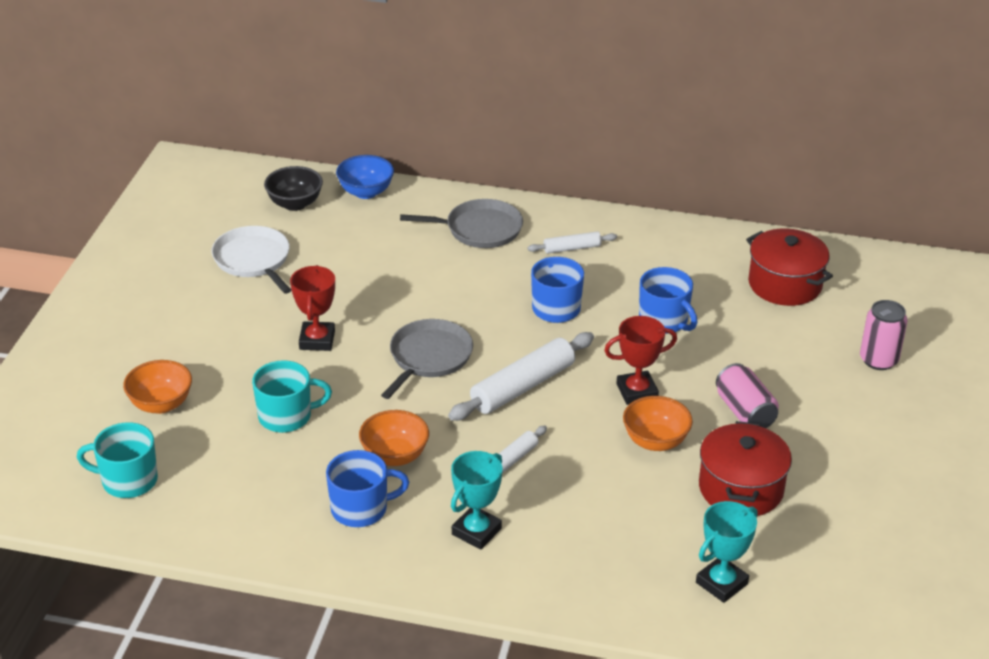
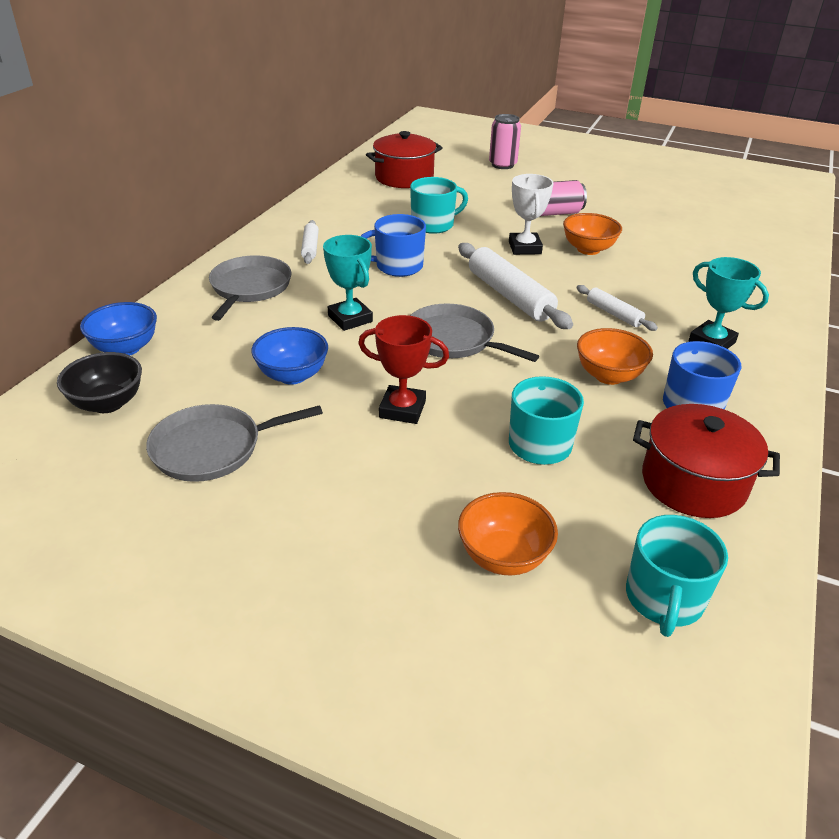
camera: 80 degrees left, 0 degrees up
white pan [211,226,291,294] -> grey pan [146,404,323,482]
red trophy [604,316,677,405] -> white trophy [509,174,554,255]
blue mug [639,267,697,334] -> turquoise mug [410,177,468,234]
turquoise trophy [696,501,758,603] -> turquoise trophy moved to [323,235,373,331]
red pot [699,421,792,516] -> red pot moved to [633,404,780,518]
none -> blue bowl [251,327,328,385]

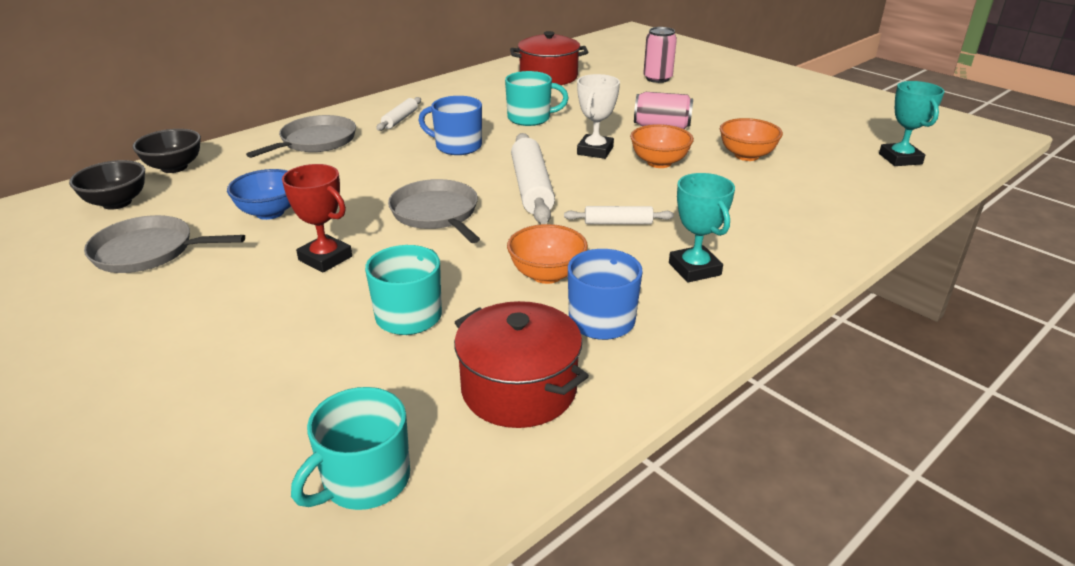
camera: 25 degrees right, 5 degrees down
blue bowl [80,302,157,355] -> black bowl [133,129,201,173]
turquoise trophy [323,235,373,331] -> turquoise trophy moved to [879,81,945,166]
orange bowl [458,492,558,575] -> orange bowl moved to [720,118,783,161]
white rolling pin [576,285,658,331] -> white rolling pin turned 75 degrees counterclockwise [564,206,674,224]

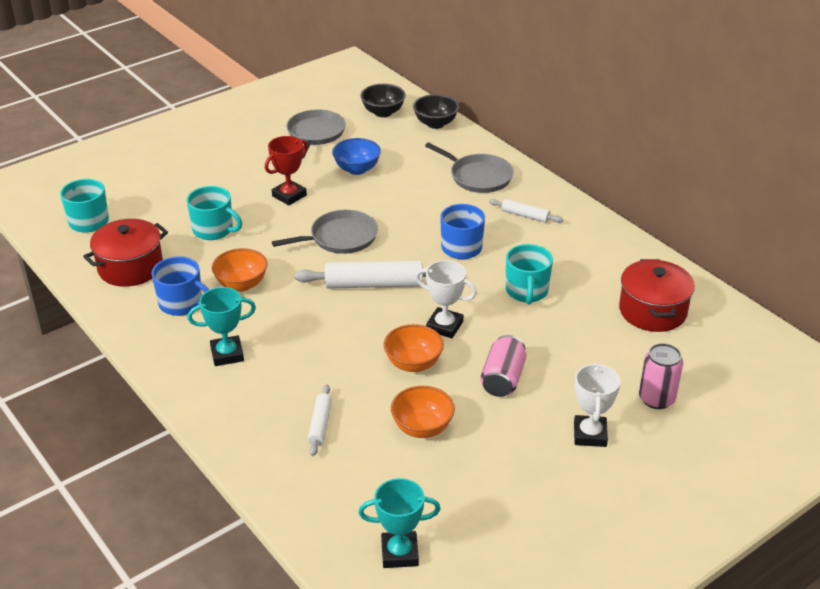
camera: 95 degrees right, 5 degrees up
white rolling pin [564,206,674,224] -> white rolling pin moved to [308,384,332,456]
none -> white trophy [574,362,621,447]

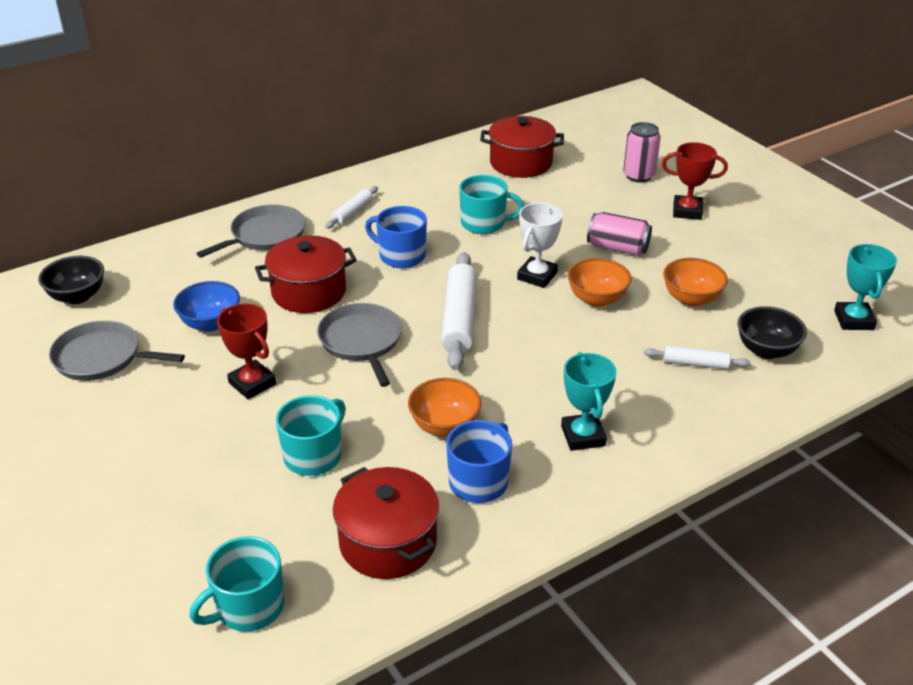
camera: 85 degrees left, 0 degrees up
black bowl [413,94,459,129] -> black bowl moved to [738,306,807,359]
white trophy [574,362,621,447] -> red trophy [662,142,728,220]
none -> red pot [255,235,357,313]

